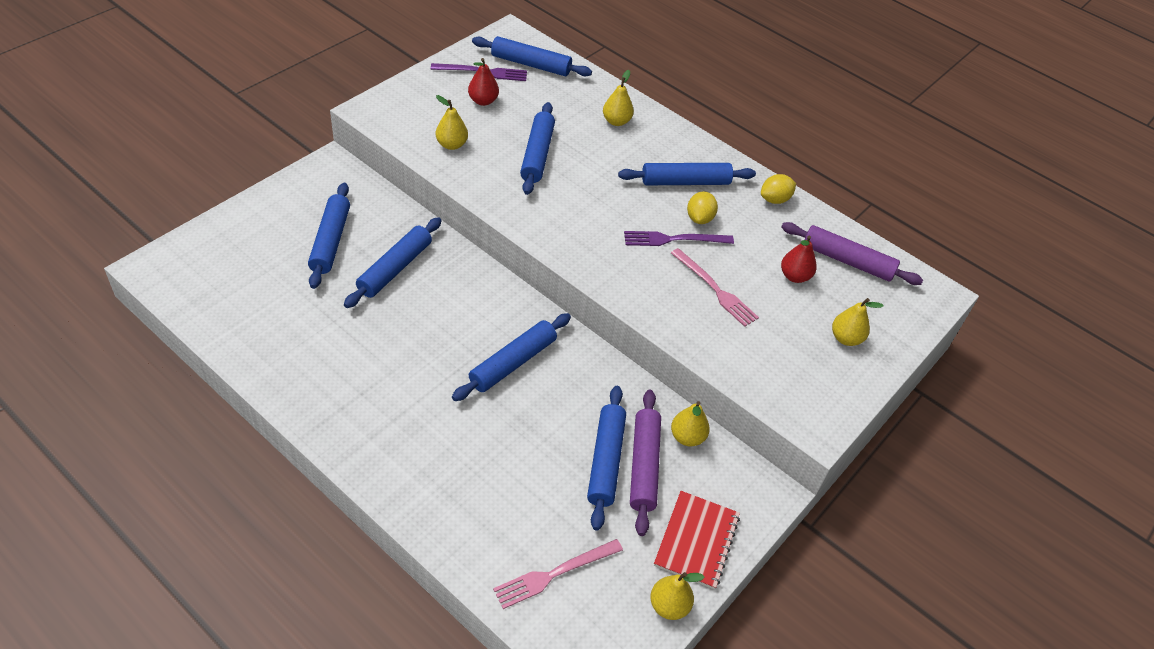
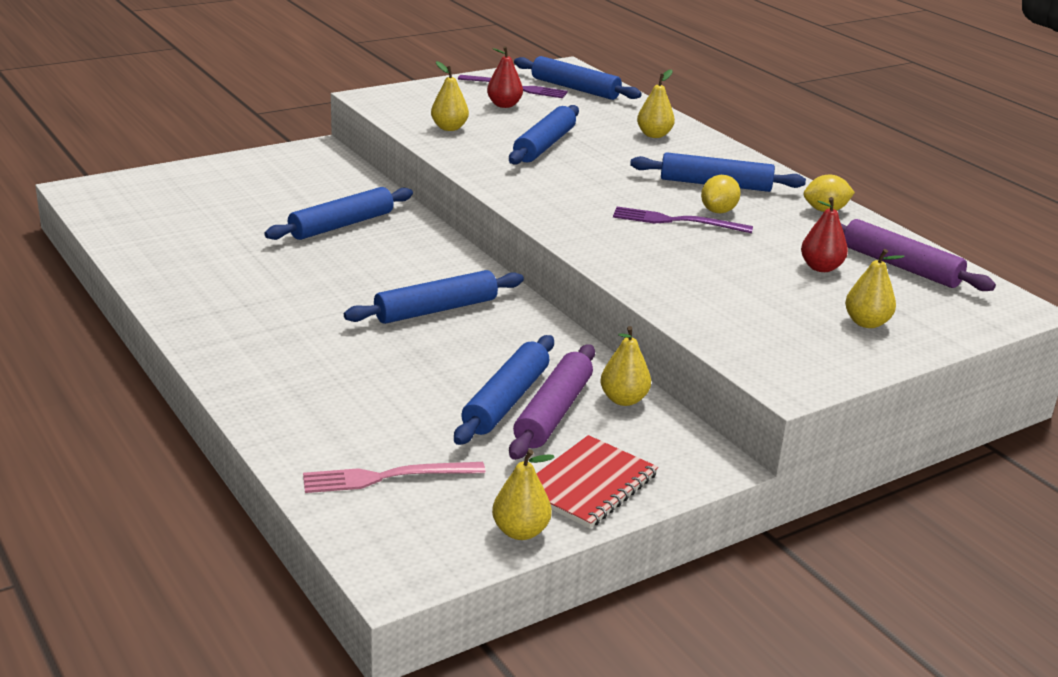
camera: 20 degrees right, 20 degrees down
blue rolling pin [308,183,350,289] -> none
pink fork [671,248,759,327] -> none

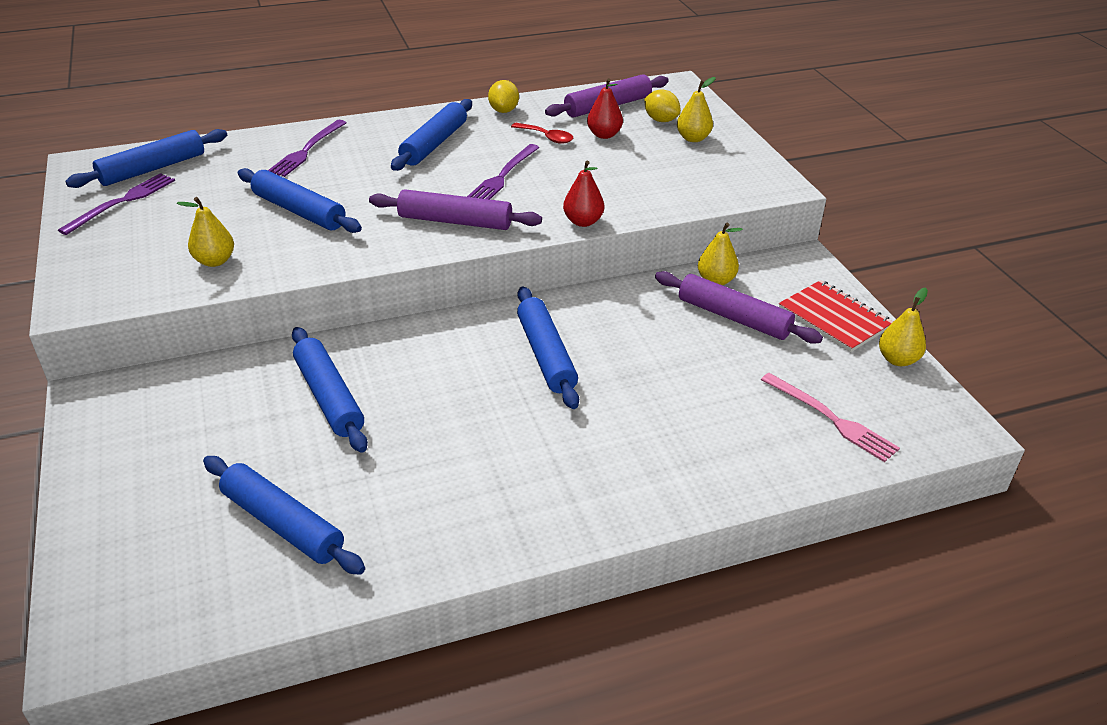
camera: 75 degrees left, 10 degrees up
pink fork [303,462,486,493] -> pink fork turned 45 degrees counterclockwise [761,373,900,462]
blue rolling pin [454,335,554,445] -> blue rolling pin moved to [203,456,365,575]
red pear [487,46,523,108] -> red pear moved to [563,161,604,227]
yellow pear [637,69,675,138] -> purple fork [268,120,346,177]
yellow lemon [701,175,741,213] -> yellow lemon moved to [644,89,681,122]
none -> purple rolling pin [369,189,542,230]
none -> red spoon [511,123,573,144]

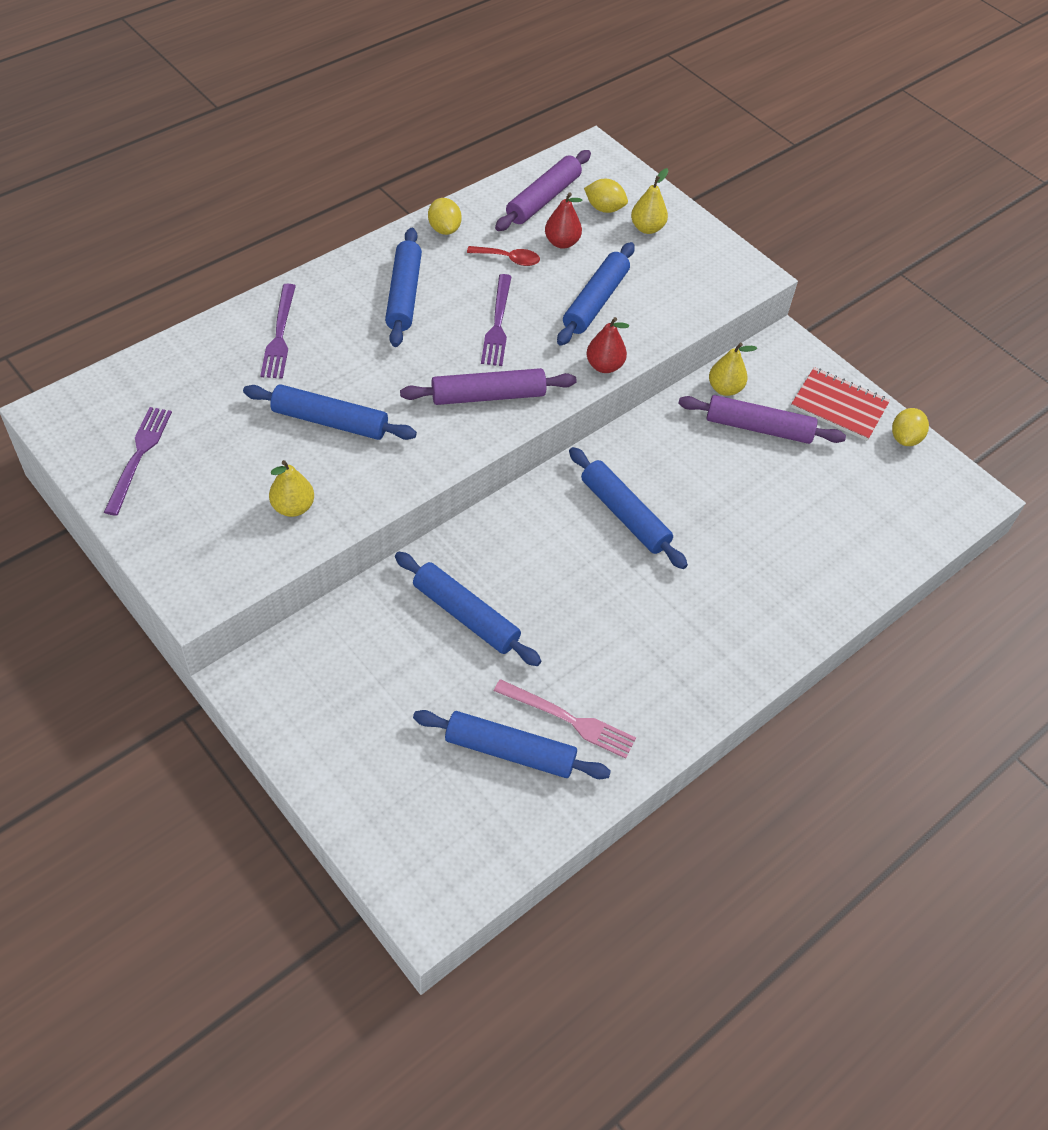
camera: 25 degrees left, 15 degrees up
blue rolling pin [65,129,227,188] -> blue rolling pin moved to [557,242,635,346]
pink fork [761,373,900,462] -> pink fork moved to [494,679,636,759]
yellow pear [879,288,928,366] -> yellow lemon [892,408,929,446]

